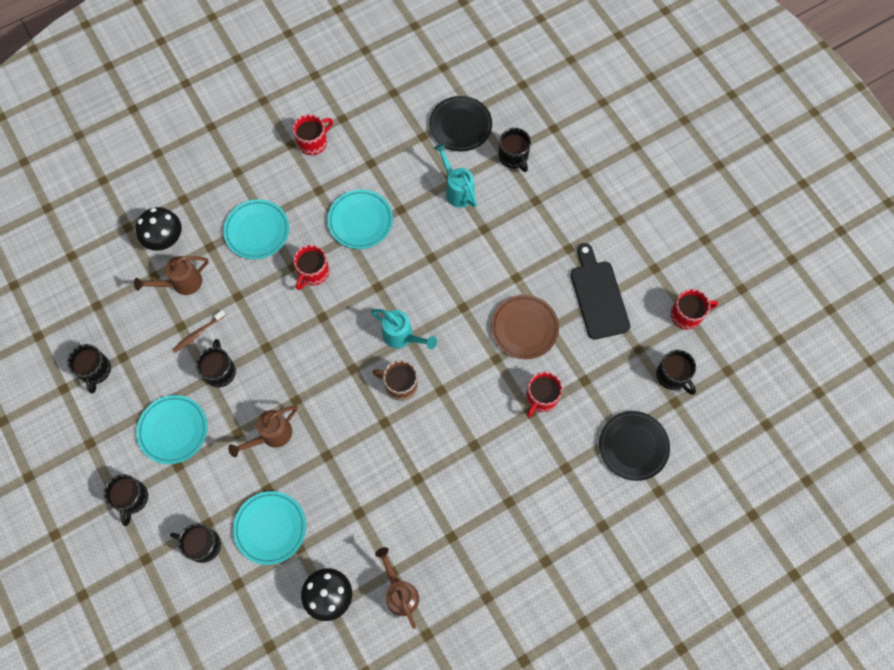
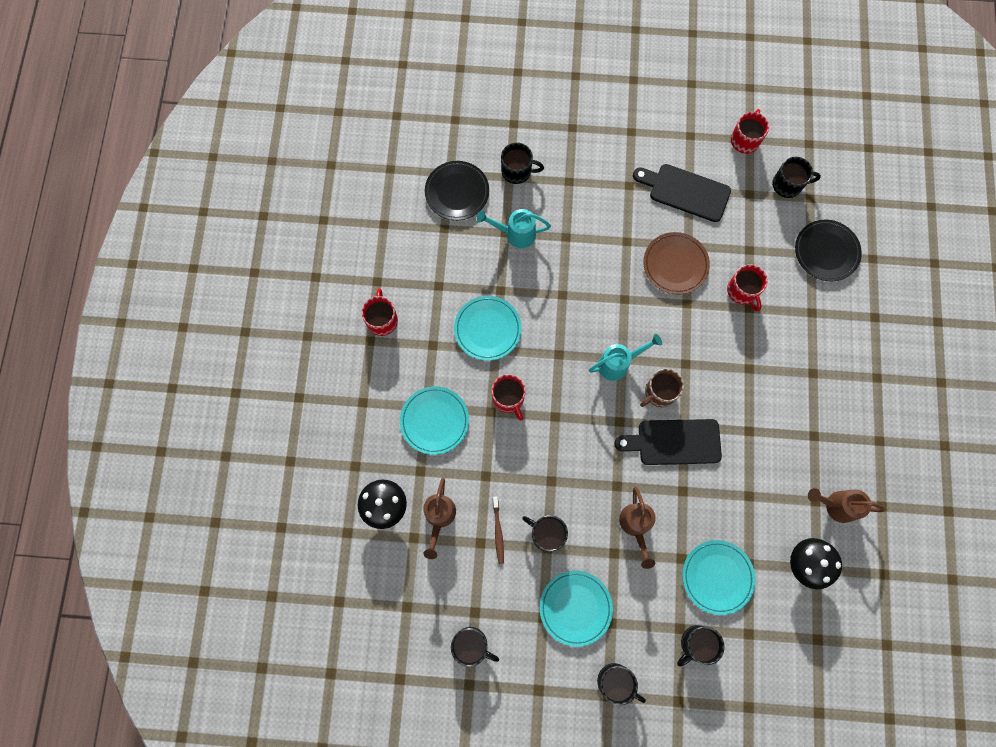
camera: 55 degrees left, 5 degrees up
none -> black cutting board [614,419,722,465]

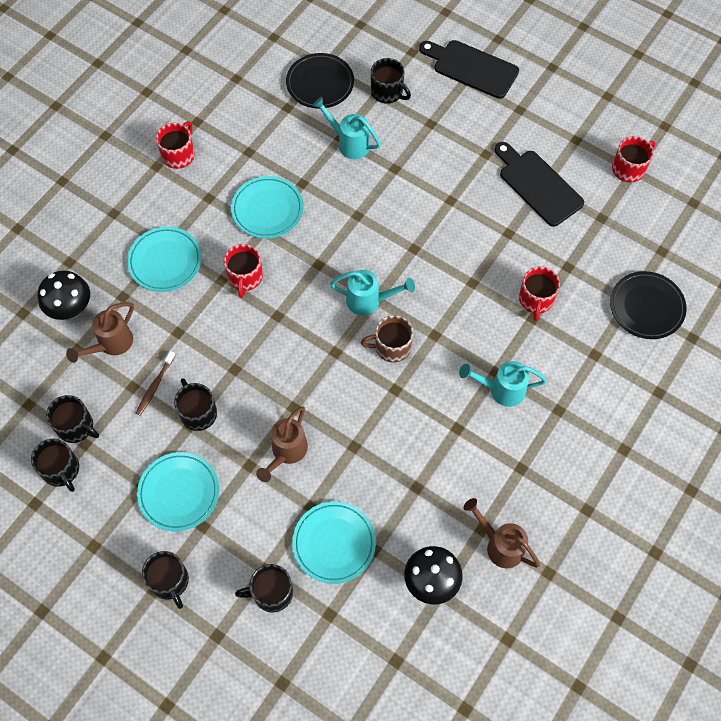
camera: 30 degrees right, 10 degrees down
black cutting board [614,419,722,465] -> black cutting board moved to [419,40,519,99]
brown plate [643,232,710,295] -> none
black mug [772,157,821,198] -> black mug moved to [46,395,99,443]
none -> turquoise watering can [459,361,547,407]

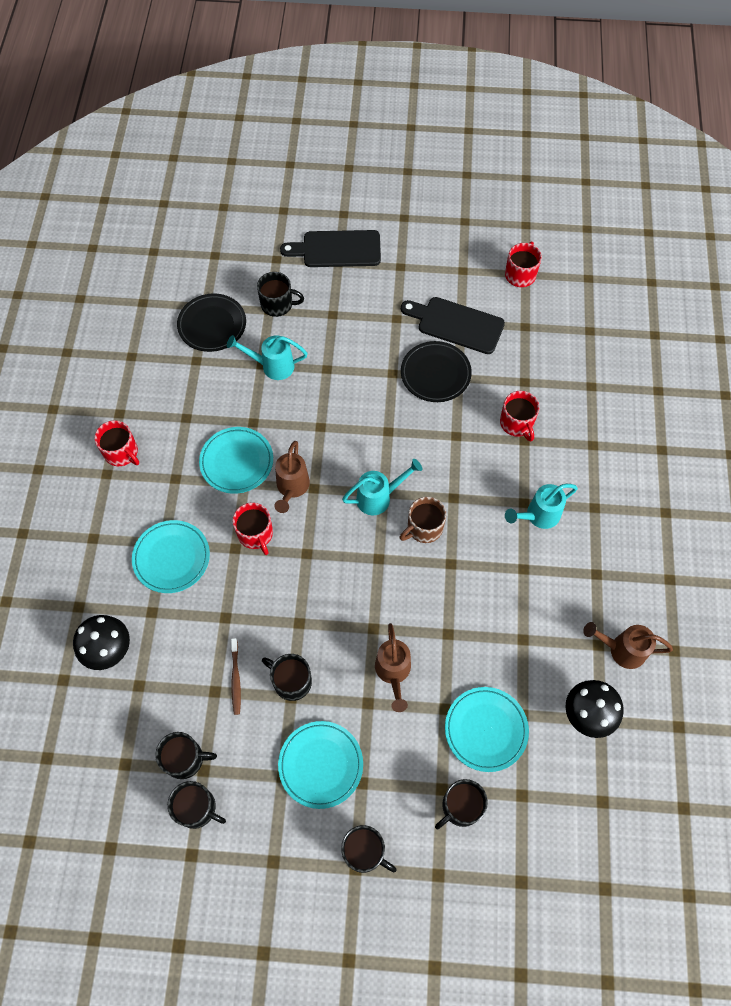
camera: 30 degrees left, 0 degrees up
brown watering can [66,302,134,363] -> brown watering can moved to [274,441,310,513]
red mug [156,121,195,169] -> red mug turned 135 degrees clockwise [94,420,139,466]
black plate [610,271,686,339] -> black plate moved to [401,341,472,402]

